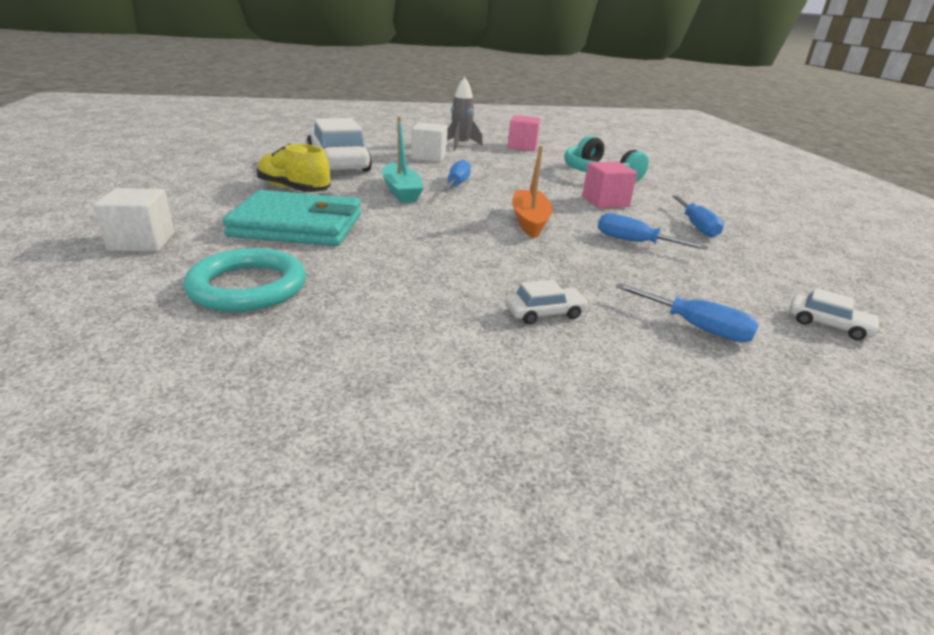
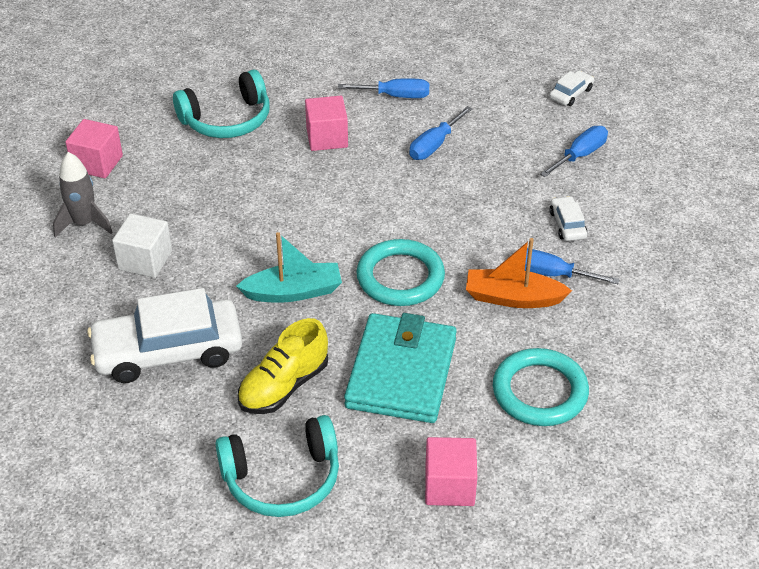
camera: 80 degrees left, 15 degrees up
white cube [93,188,174,252] -> pink cube [425,437,477,506]
blue screwdriver [442,159,471,192] -> blue screwdriver moved to [525,248,620,284]
orange boat [512,146,553,238] -> orange boat moved to [466,238,572,308]
none -> turquoise headphones [215,415,339,517]
none -> turquoise ring [356,239,445,306]

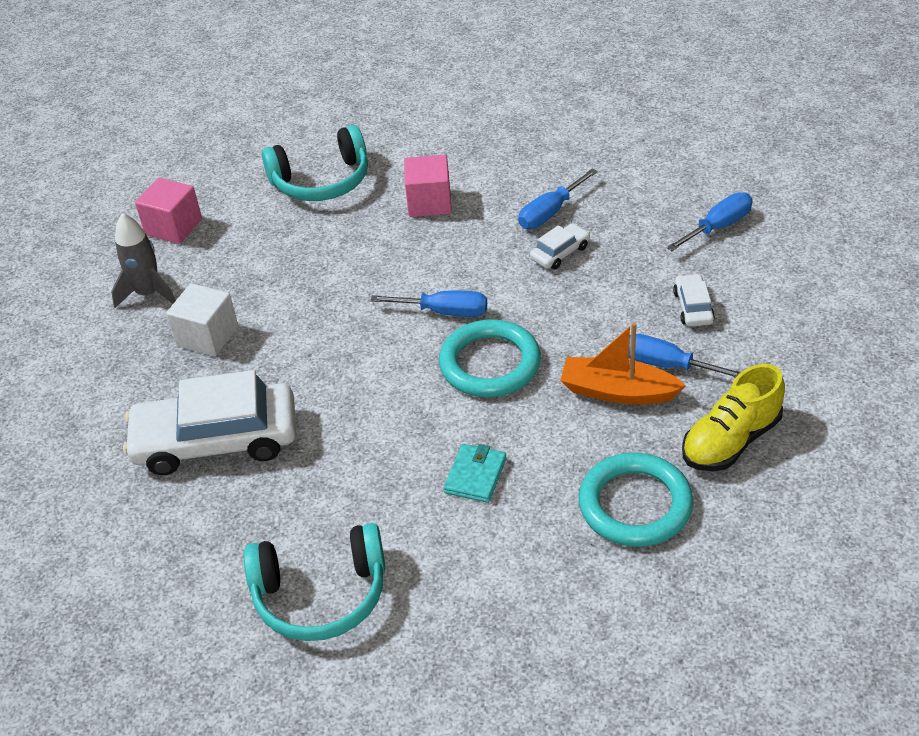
camera: 10 degrees right, 0 degrees up
turquoise boat [236,232,342,303] -> none
yellow shoe [238,318,328,414] -> yellow shoe moved to [682,364,785,471]
blue screwdriver [338,78,429,98] -> blue screwdriver moved to [370,290,487,317]
turquoise wallet [344,313,457,423] -> turquoise wallet [443,444,507,503], size x0.45
pink cube [425,437,477,506] -> none
white car [549,70,594,106] -> white car moved to [530,223,590,269]

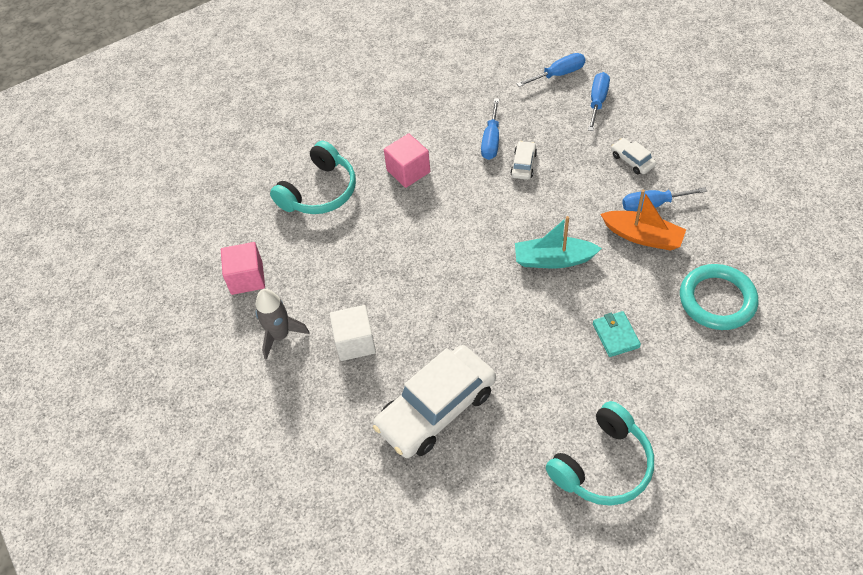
camera: 35 degrees left, 10 degrees up
blue screwdriver [370,290,487,317] -> blue screwdriver moved to [517,53,586,87]
turquoise ring [439,319,541,397] -> turquoise boat [515,216,602,268]
orange boat [560,322,686,405] -> orange boat turned 135 degrees counterclockwise [600,190,686,251]
yellow shoe [682,364,785,471] -> none

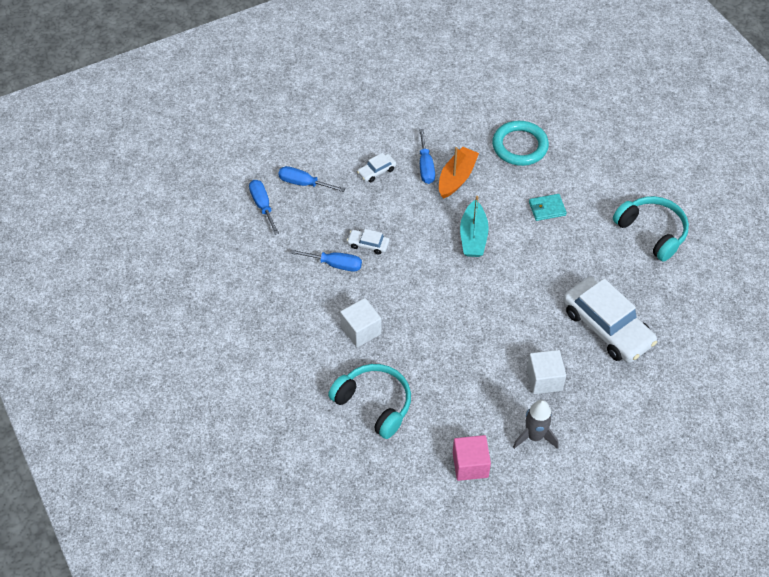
camera: 90 degrees left, 0 degrees up
pink cube [384,133,430,188] -> white cube [340,298,381,347]

